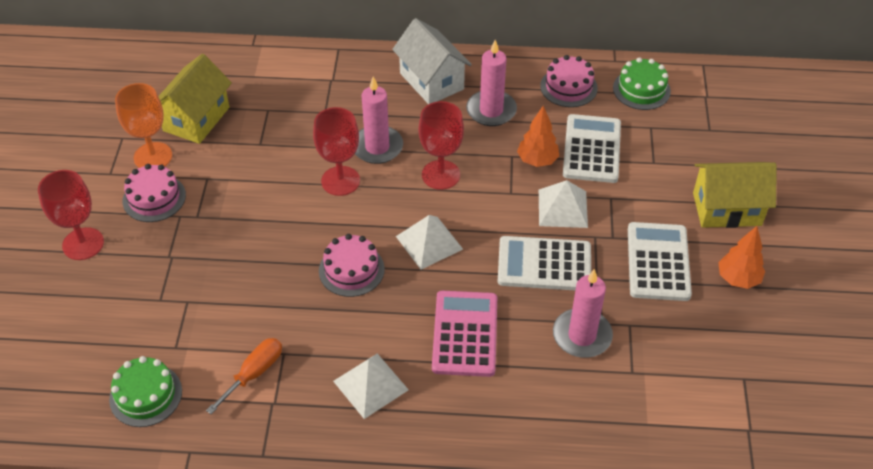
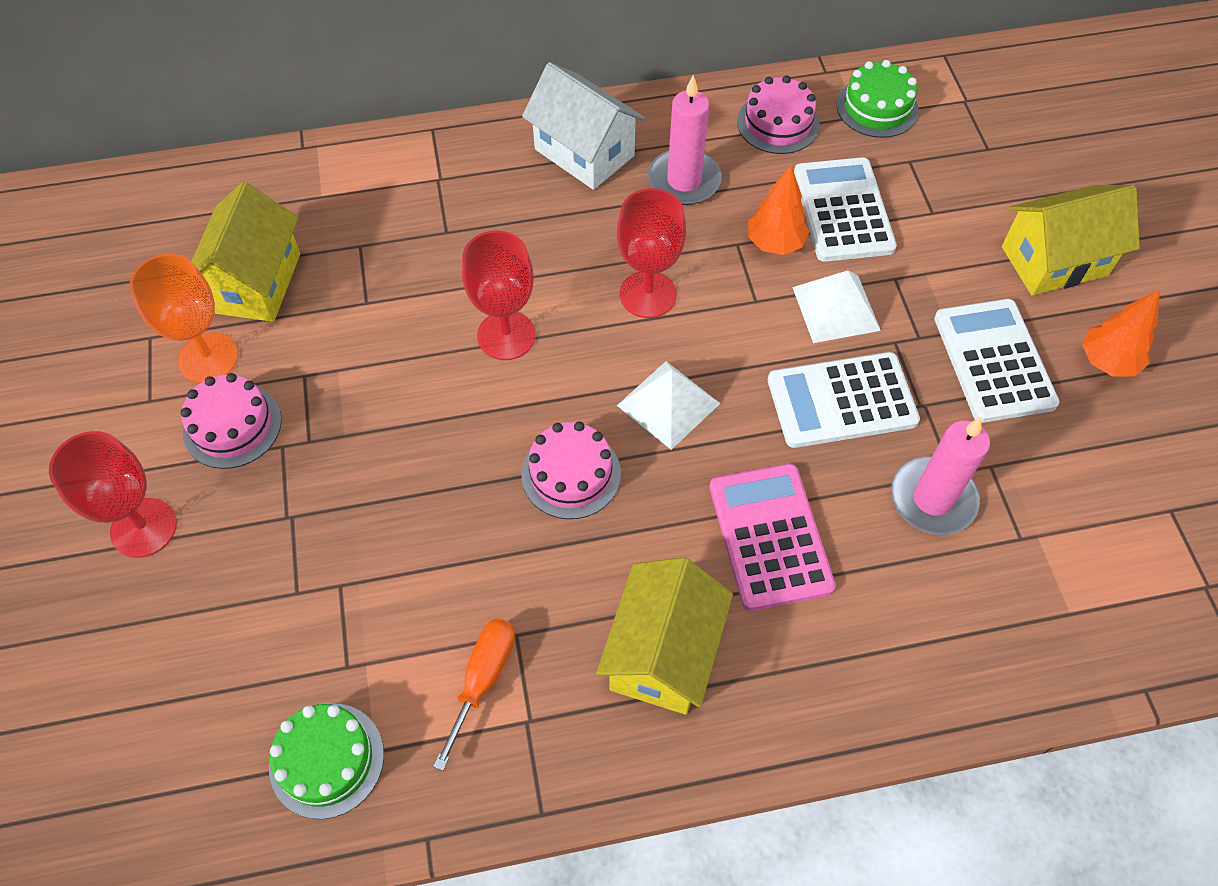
camera: 15 degrees left, 10 degrees up
white pyramid [333,353,409,419] -> yellow house [596,557,733,715]
pink candle [355,77,403,164] -> none

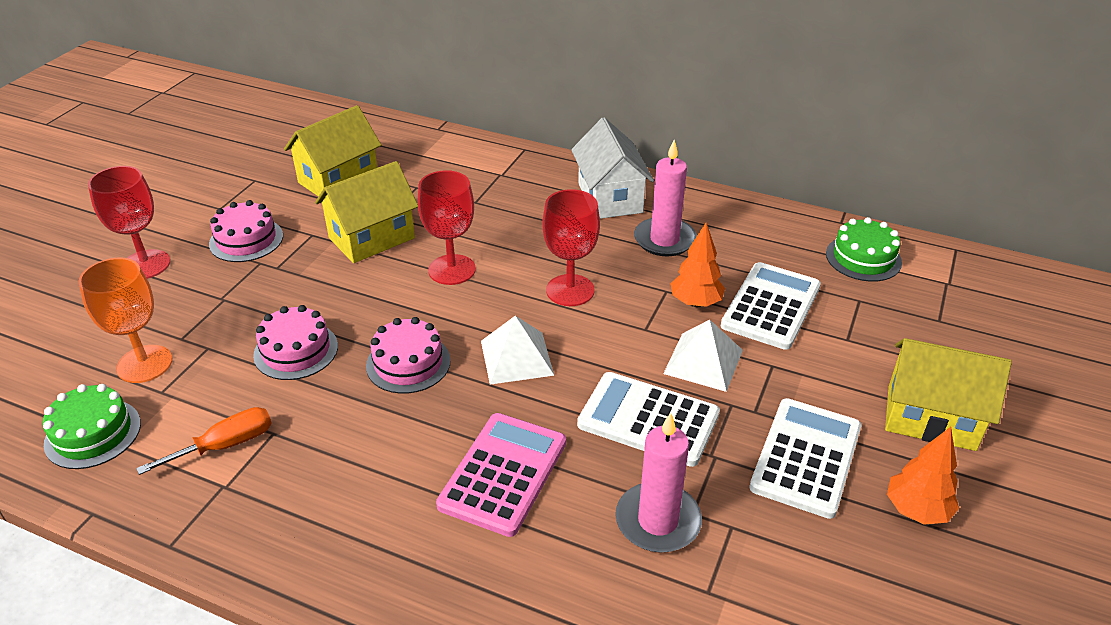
camera: 35 degrees right, 20 degrees down
orange goblet [129,254,238,383] -> orange goblet moved to [78,258,172,383]
yellow house [596,557,733,715] -> yellow house moved to [315,161,418,263]
pink cake [737,75,820,154] -> pink cake moved to [253,305,338,380]

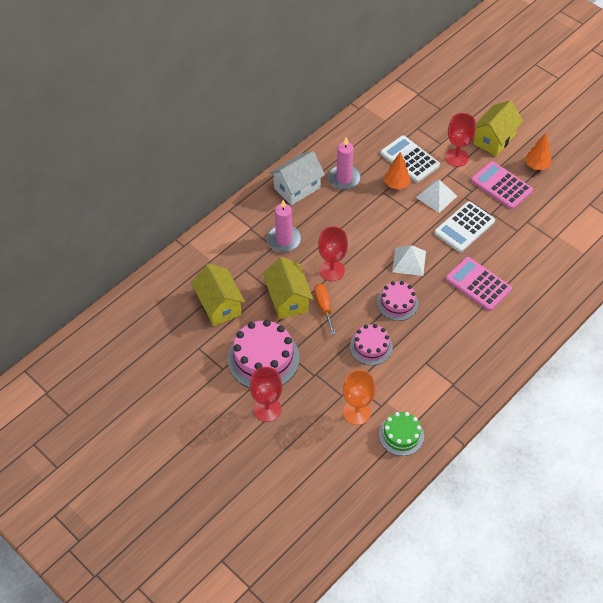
camera: 70 degrees left, 15 degrees up
orange screwdriver [136,407,272,475] -> orange screwdriver moved to [314,284,336,335]
pink cake [209,200,283,262] -> pink cake [227,319,300,388], size x1.67
red goblet [542,189,600,306] -> red goblet moved to [445,113,476,167]
white house [571,117,654,219] -> white house turned 45 degrees counterclockwise [269,151,325,205]
pink candle [615,412,702,553] -> pink candle moved to [267,200,301,252]
white calculator [749,398,861,519] -> pink calculator [471,161,533,209]
green cake [826,217,902,282] -> none

